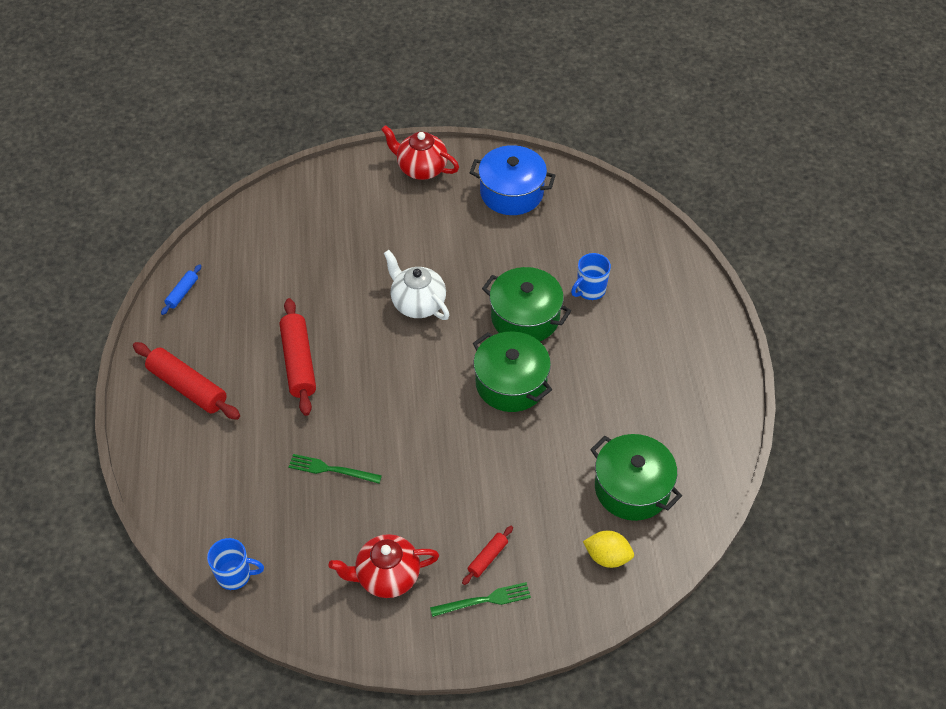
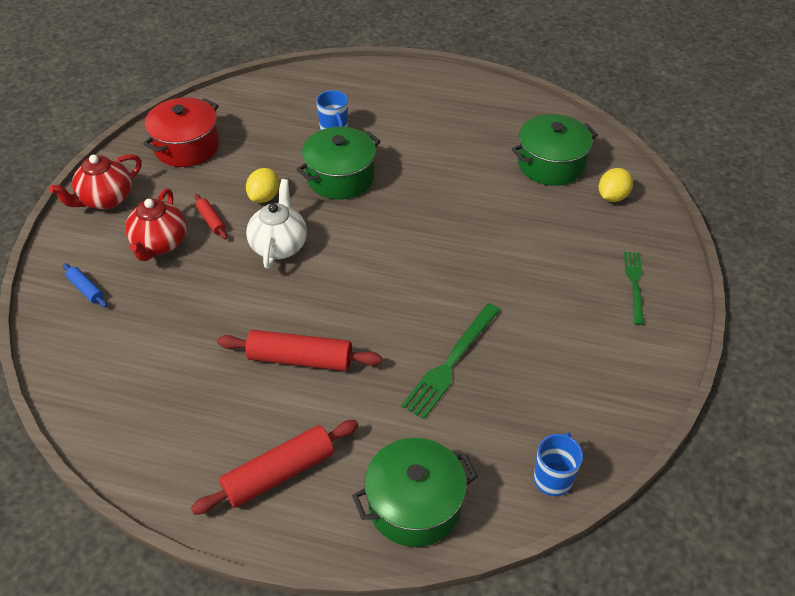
camera: 70 degrees left, 5 degrees down
blue rolling pin [161,264,201,315] -> blue rolling pin moved to [63,263,107,308]
green fork [288,454,382,483] -> green fork [401,303,500,419], size x1.52
red teapot [329,534,439,598] -> red teapot moved to [125,188,187,261]
white teapot [384,250,449,320] -> white teapot turned 120 degrees clockwise [246,179,307,269]
red rolling pin [462,526,513,585] -> red rolling pin moved to [194,194,227,240]
blue pot [470,145,556,215] -> red pot [143,97,220,167]
green pot [473,332,552,412] -> green pot moved to [352,438,478,547]
none -> yellow lemon [246,168,280,203]

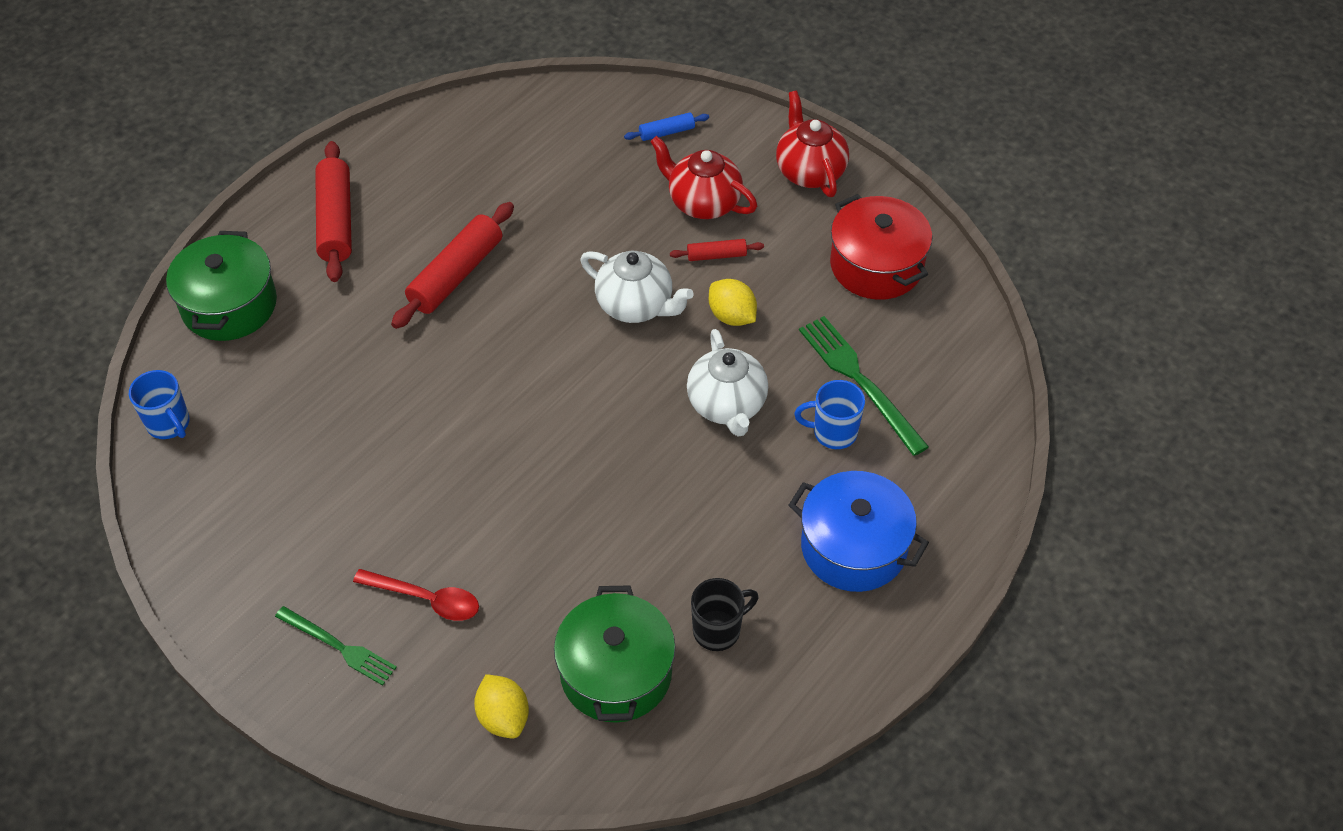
camera: 115 degrees right, 5 degrees up
green pot [296,127,381,199] -> white teapot [687,329,768,437]
green fork [401,303,500,419] -> green fork moved to [799,316,929,456]
none -> red spoon [353,569,479,621]
none -> black mug [691,578,759,651]
none -> blue pot [788,471,929,592]

